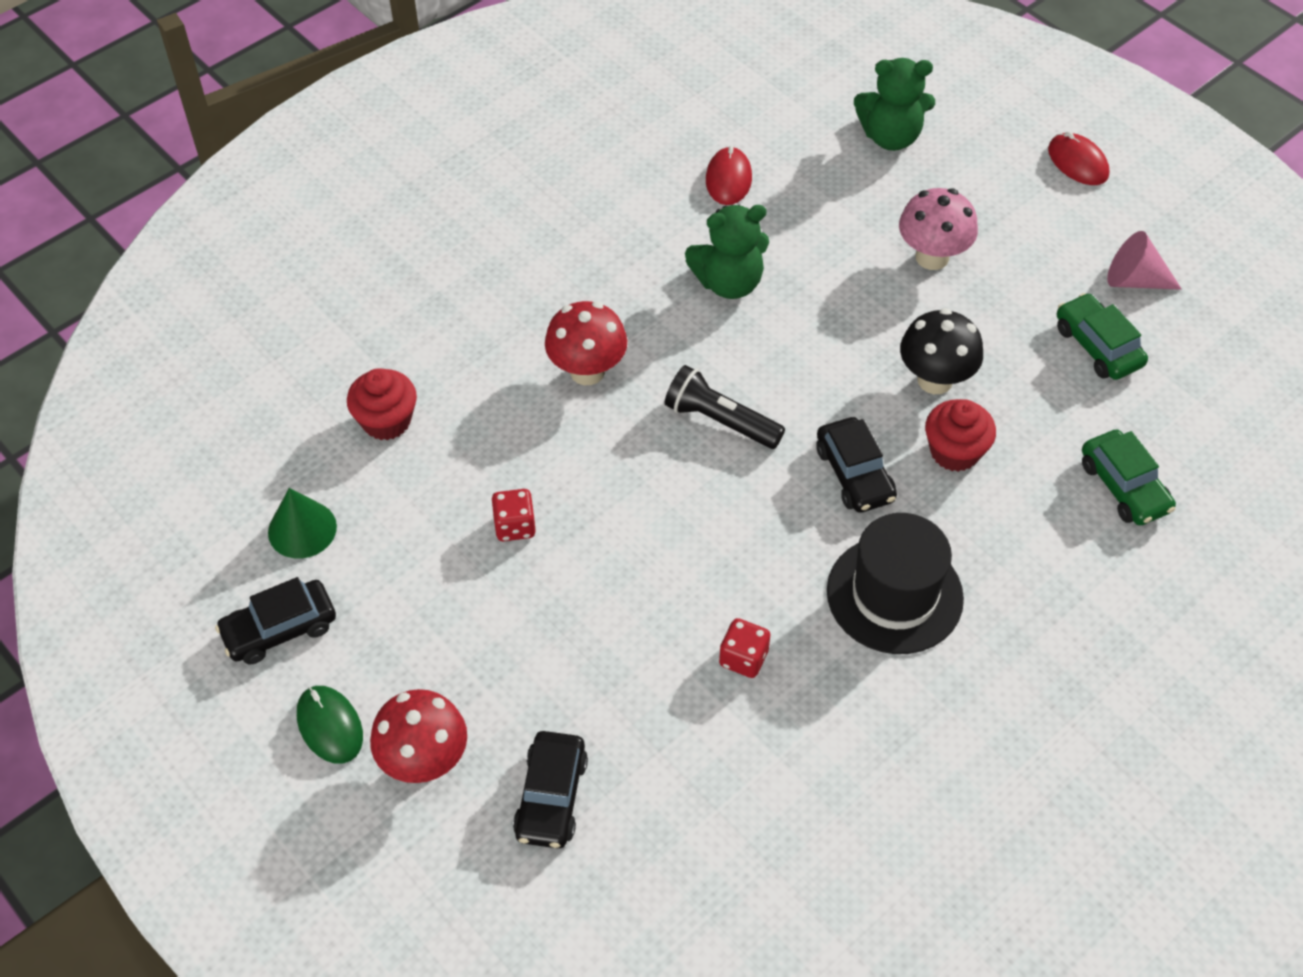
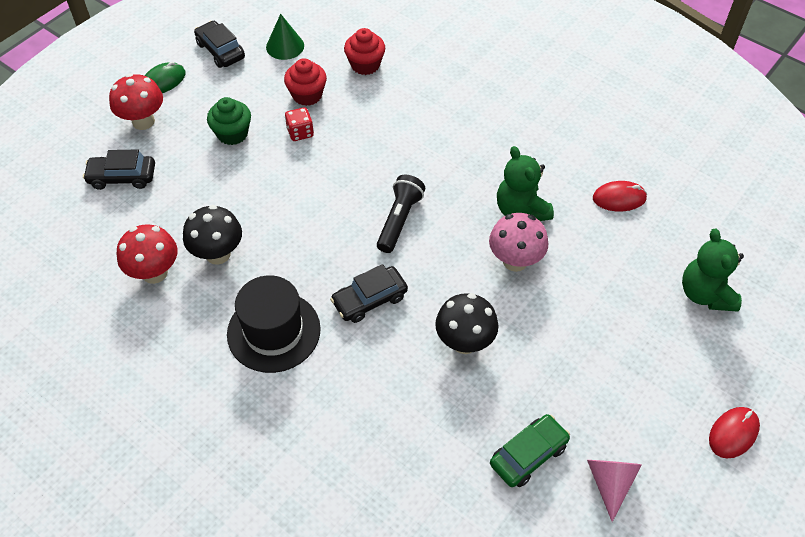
camera: 80 degrees right, 0 degrees up
red mushroom [545,301,627,385] -> red mushroom moved to [117,224,177,284]
red dice [719,618,771,678] -> black mushroom [183,205,242,265]
pink mushroom [899,188,978,270] -> pink mushroom moved to [489,213,548,272]
red cupcake [925,399,996,472] -> red cupcake moved to [284,58,327,106]
green car [1082,430,1176,525] -> none
none -> green cupcake [207,97,251,145]

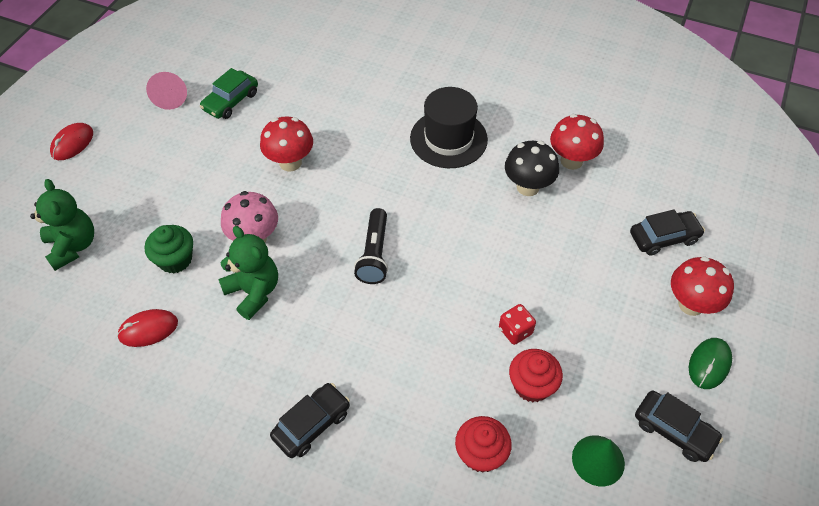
camera: 165 degrees right, 0 degrees up
green cupcake [207,97,251,145] -> green cupcake moved to [145,225,193,274]
black car [330,264,408,323] -> black car moved to [270,383,350,458]
black mushroom [435,293,498,354] -> red mushroom [260,116,313,172]

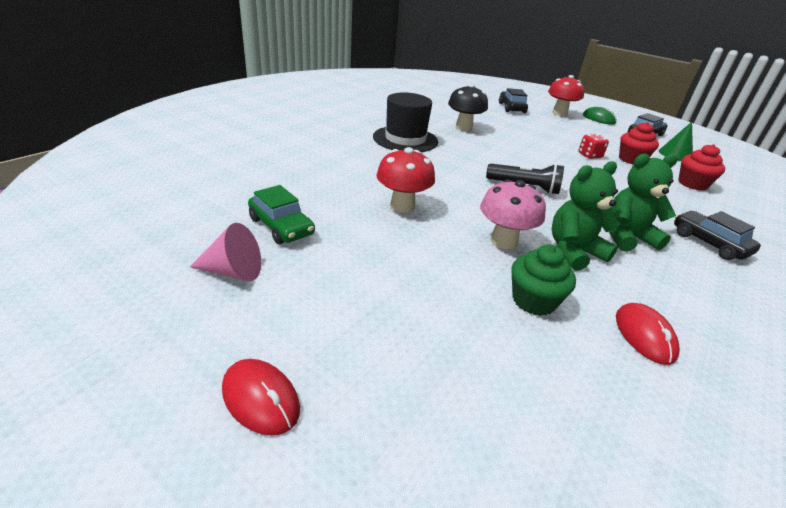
camera: 80 degrees left, 20 degrees down
green teddy bear [30,179,94,271] -> green teddy bear moved to [609,154,678,252]
red mushroom [550,114,604,170] -> none

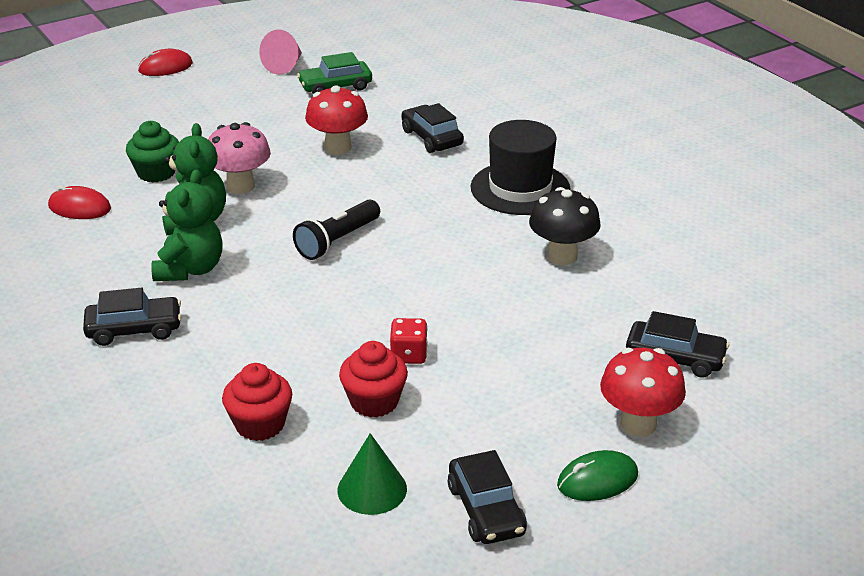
camera: 115 degrees right, 0 degrees up
none -> black car [401,103,464,153]

